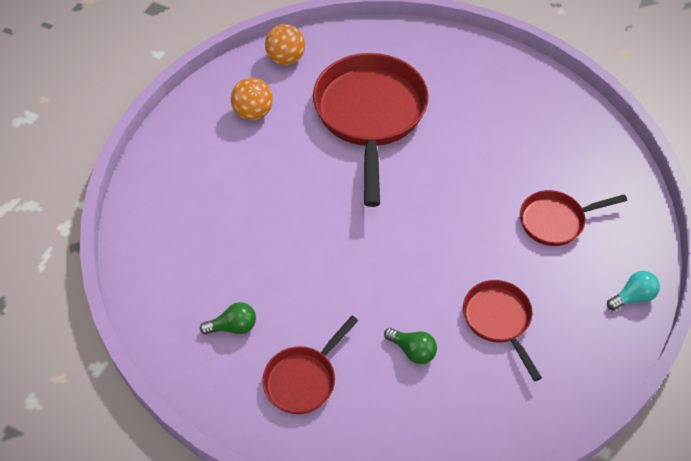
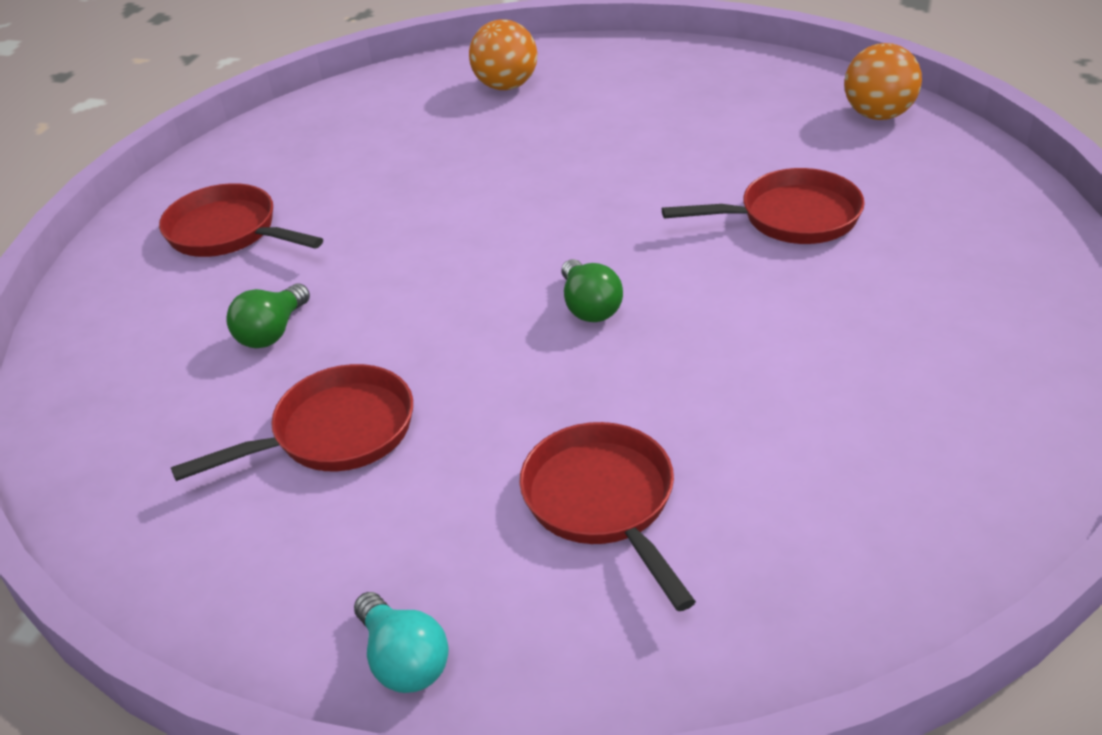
camera: 85 degrees right, 15 degrees down
green light bulb [200,302,256,335] -> green light bulb moved to [561,259,623,322]
orange ball [231,78,273,120] -> orange ball moved to [469,19,537,90]
red pan [313,53,429,207] -> red pan [662,168,865,244], size x0.52

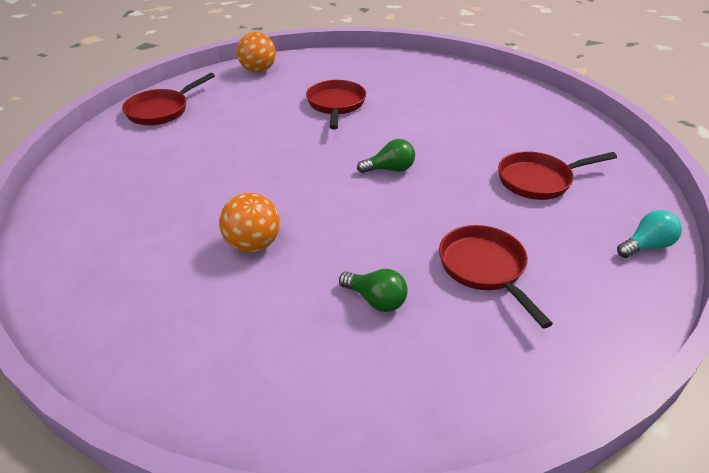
camera: 85 degrees left, 0 degrees up
red pan [159,183,323,257] -> red pan moved to [122,73,215,125]
orange ball [469,19,537,90] -> orange ball moved to [219,193,280,253]

